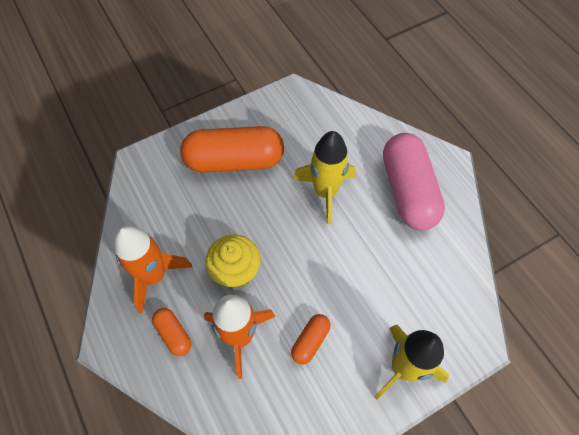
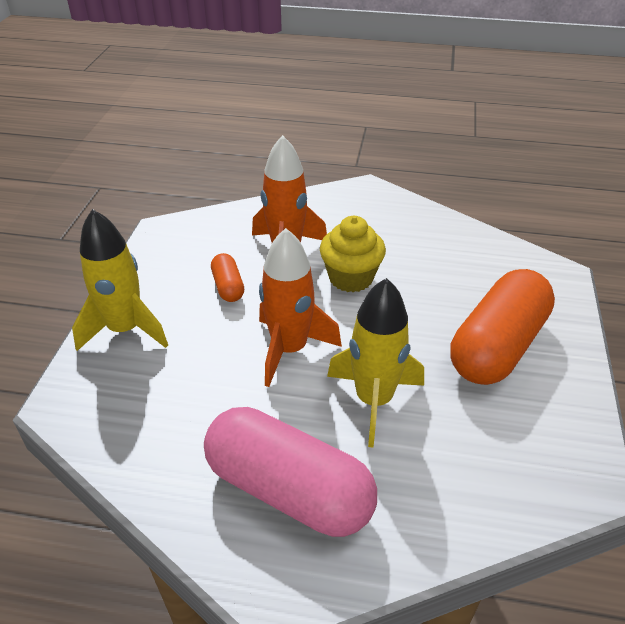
camera: 130 degrees right, 20 degrees down
orange rocket [114,226,192,313] -> orange rocket moved to [259,228,342,387]
orange capsule [152,308,191,356] -> none

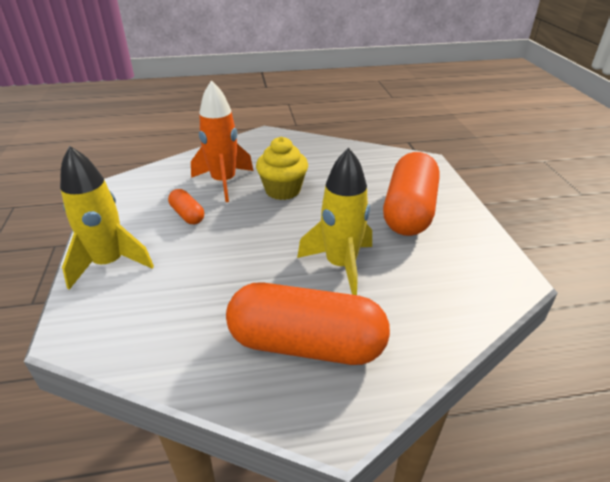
camera: 20 degrees left, 5 degrees down
pink capsule [204,407,377,537] -> orange capsule [226,282,390,365]
orange rocket [259,228,342,387] -> none

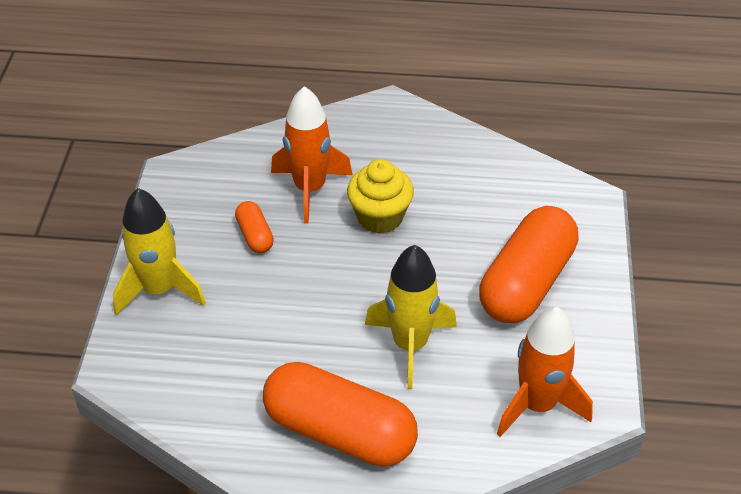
camera: 15 degrees right, 10 degrees up
none -> orange rocket [497,307,593,437]

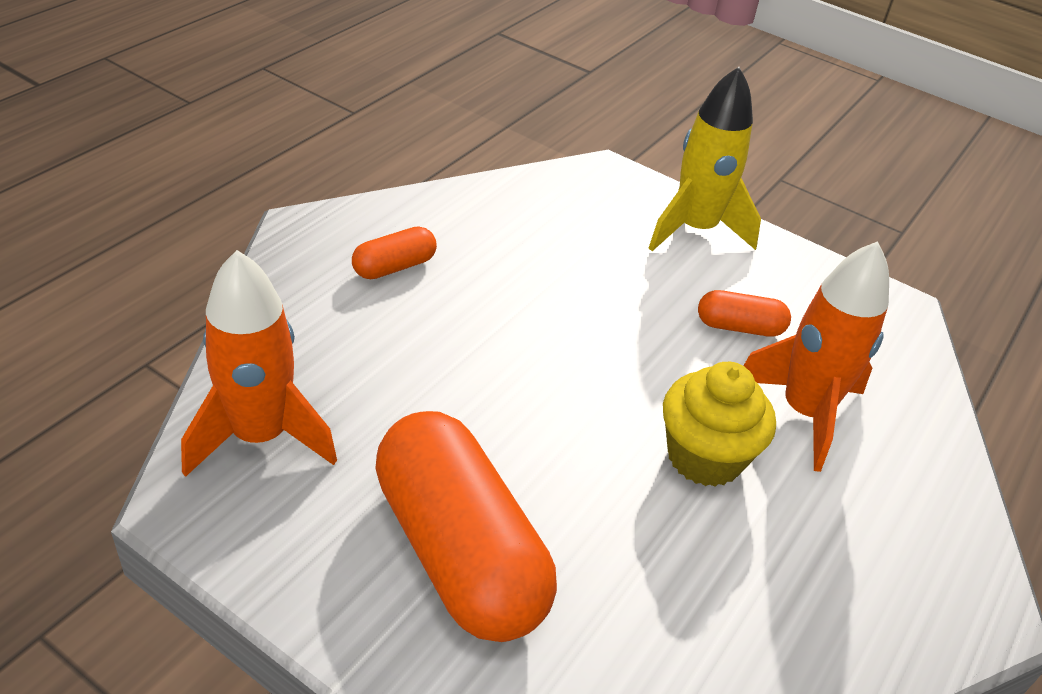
camera: 115 degrees right, 5 degrees down
orange capsule [263,362,418,467] -> orange capsule [352,226,437,279], size x0.45
yellow rocket [365,245,457,389] -> none

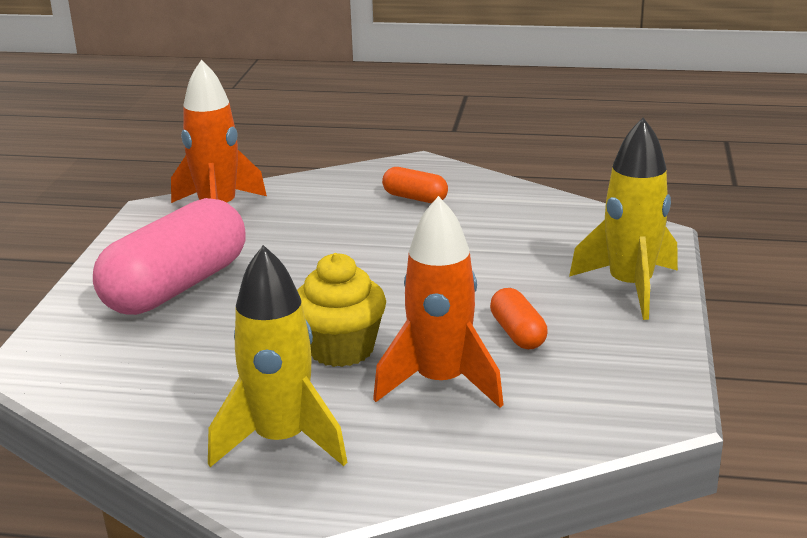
camera: 70 degrees right, 15 degrees down
orange capsule [375,411,557,642] -> pink capsule [93,198,246,315]
none -> yellow rocket [208,245,348,467]

